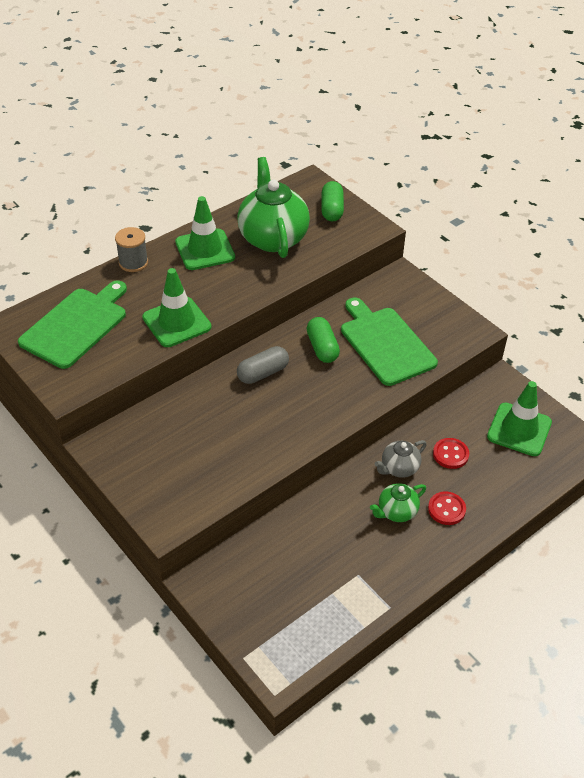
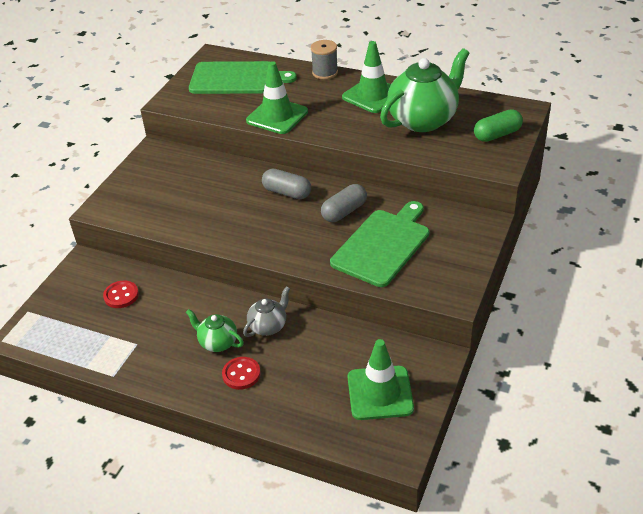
camera: 65 degrees right, 5 degrees down
green capsule [307,317,340,363] -> grey capsule [321,184,367,222]
grey teapot [375,440,427,478] -> grey teapot turned 105 degrees clockwise [243,286,290,337]
red button [433,438,469,469] -> red button moved to [103,280,139,308]

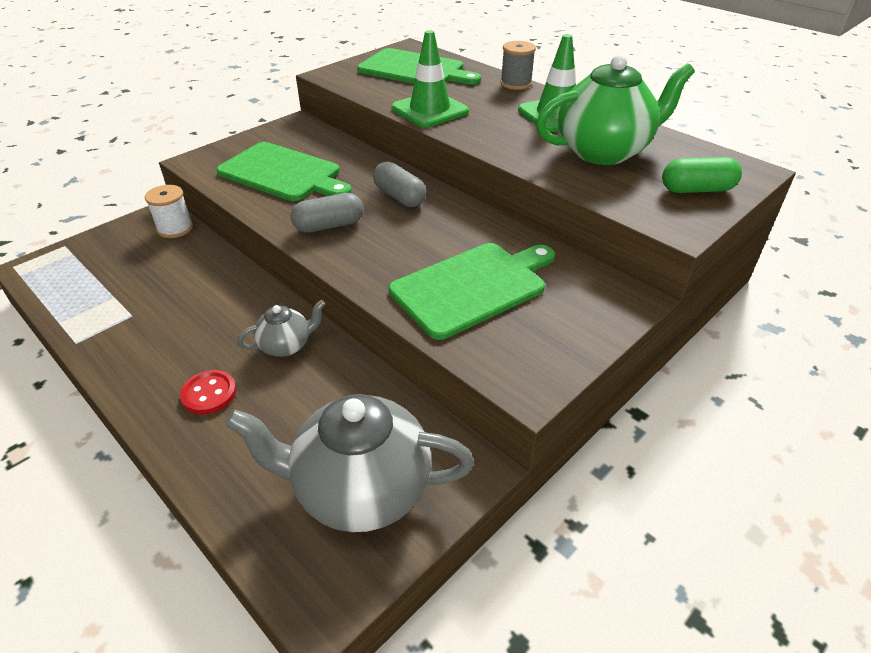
camera: 20 degrees right, 0 degrees up
red button [103,280,139,308] -> none
green teapot [186,309,244,352] -> none
grey capsule [321,184,367,222] -> grey capsule moved to [291,193,364,233]
green traffic cone [348,339,414,420] -> grey teapot [225,394,474,532]
none -> white spool [145,185,193,238]
none -> green cutting board [216,142,351,201]

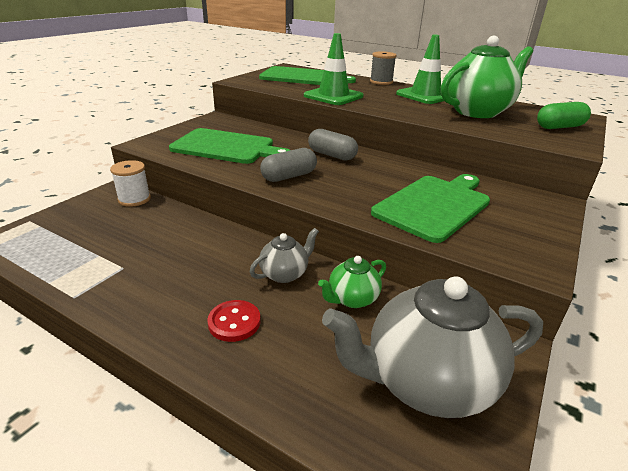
camera: 15 degrees left, 10 degrees down
none -> green teapot [318,256,386,308]

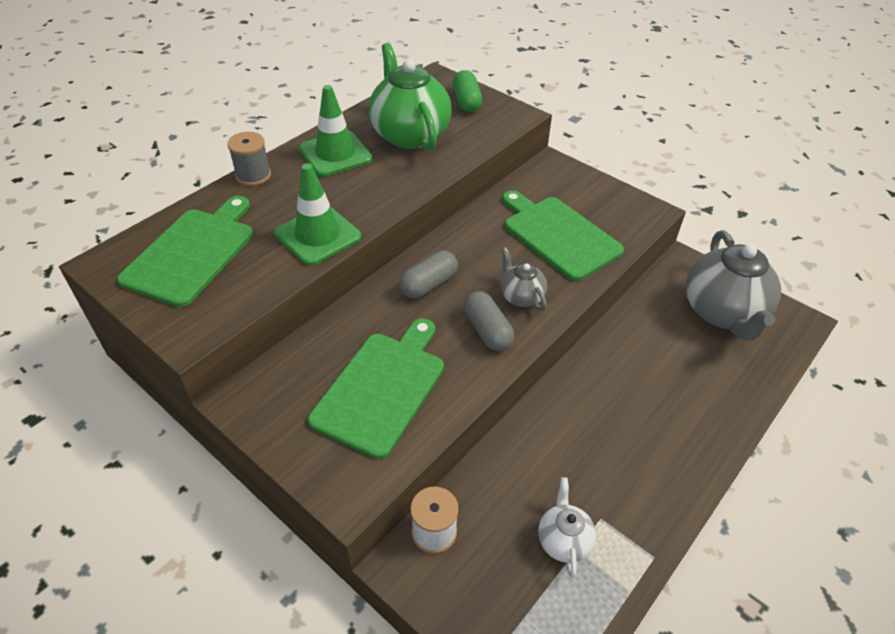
camera: 80 degrees left, 15 degrees up
red button [207,300,261,342] -> none
grey teapot [250,228,319,283] -> grey teapot moved to [501,247,547,311]
green teapot [318,256,386,308] -> none
none -> white teapot [538,477,596,578]

